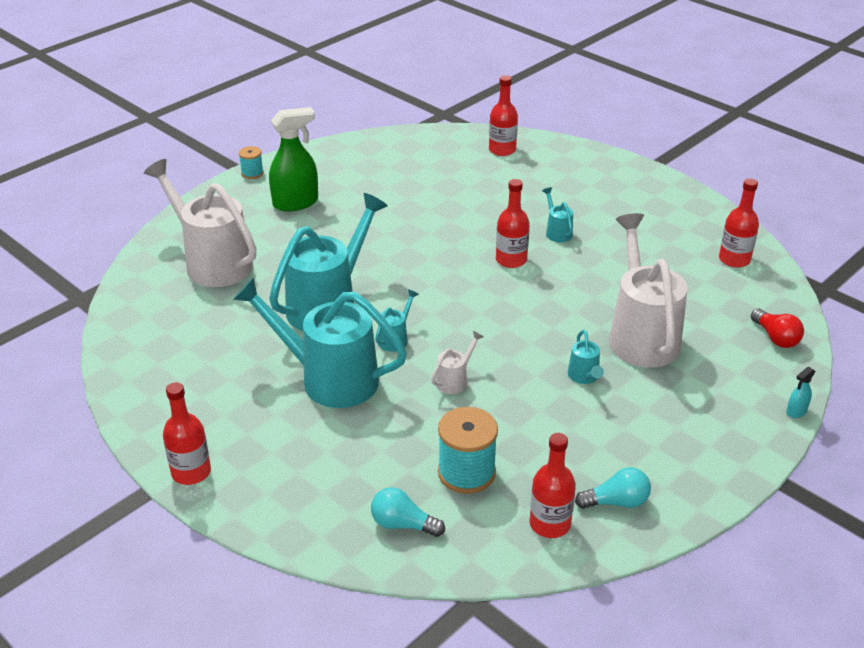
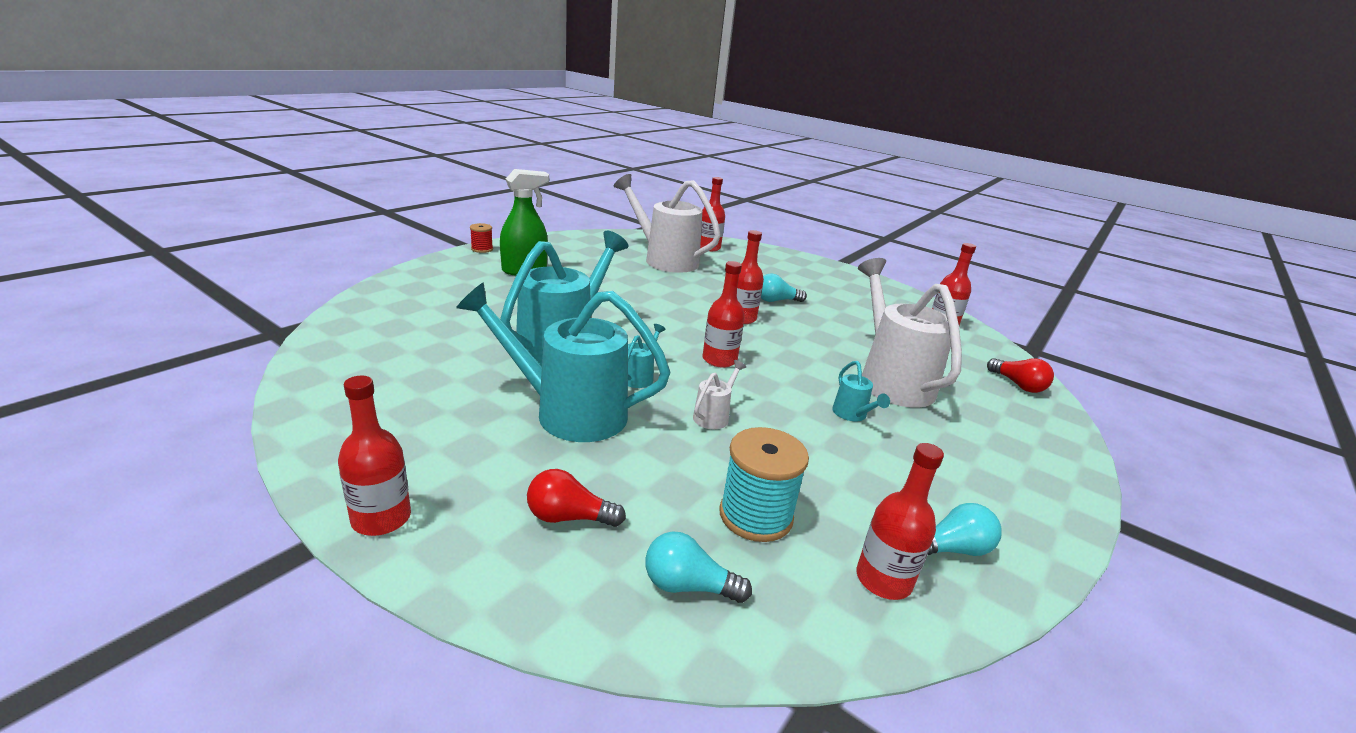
camera: 10 degrees left, 10 degrees down
white watering can [144,159,256,287] -> white watering can moved to [614,174,721,273]
turquoise spool [239,146,264,179] -> red spool [470,223,493,253]
turquoise watering can [542,187,573,242] -> turquoise light bulb [761,273,807,302]
turquoise spray bottle [786,367,816,418] -> none
none -> red light bulb [527,469,626,527]
none -> red bottle [703,261,745,368]

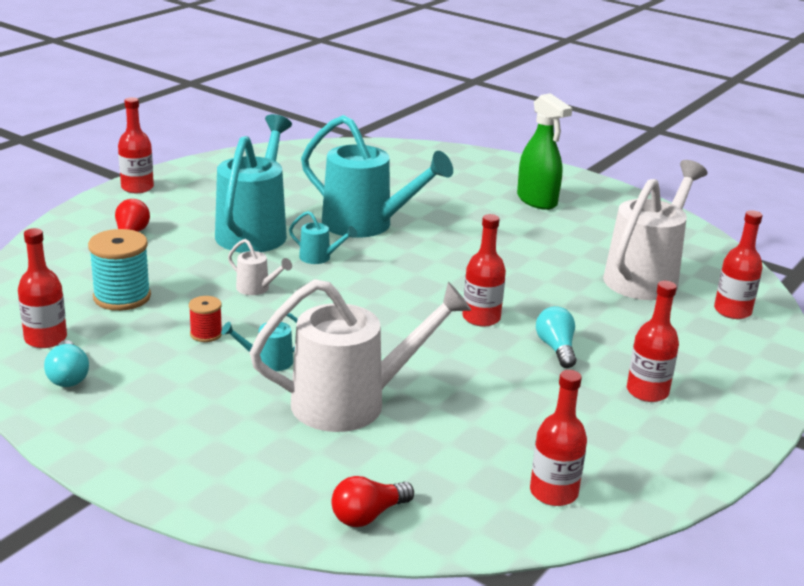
camera: 90 degrees right, 0 degrees up
red spool [470,223,493,253] -> red spool moved to [189,296,222,342]
turquoise light bulb [645,532,752,603] -> none
red bottle [703,261,745,368] -> red bottle moved to [627,281,679,402]

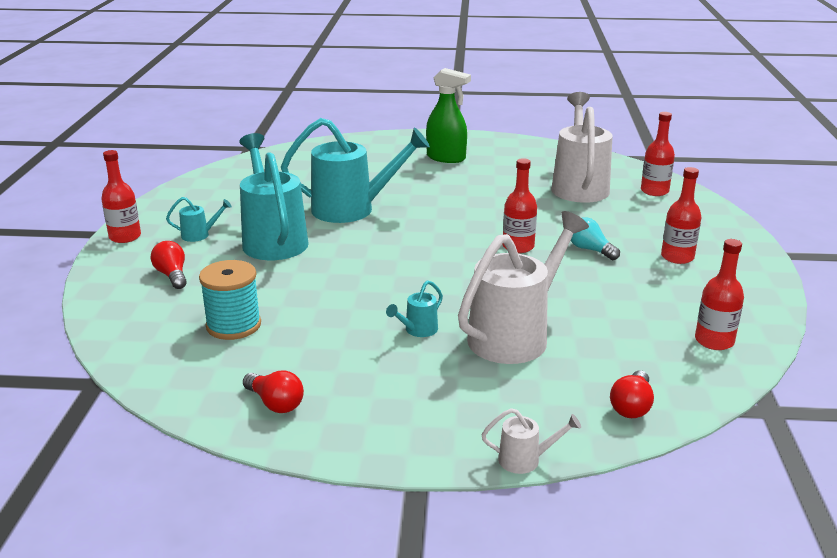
camera: 30 degrees left, 0 degrees up
red bottle [18,228,67,348] -> none
turquoise light bulb [44,340,89,387] -> red light bulb [243,370,304,413]
red spool [189,296,222,342] -> none
white watering can [228,239,292,295] -> white watering can moved to [481,408,581,474]
turquoise watering can [289,211,357,264] -> turquoise watering can moved to [166,197,232,242]

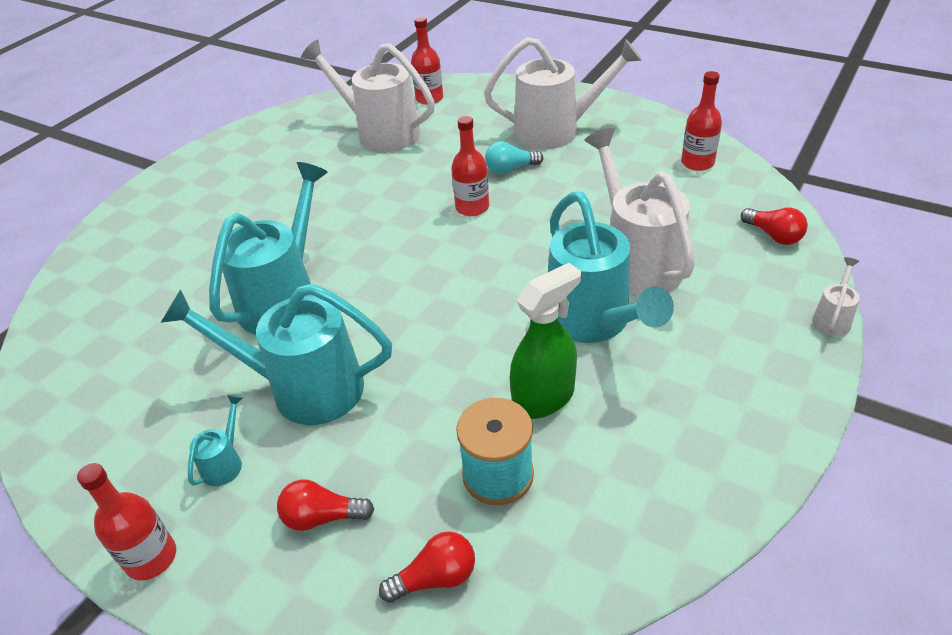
camera: 60 degrees left, 15 degrees up
red light bulb [243,370,304,413] -> red light bulb moved to [379,531,475,603]
turquoise watering can [386,280,443,337] -> turquoise watering can [548,192,674,343], size x2.39
green spray bottle [426,68,471,163] -> green spray bottle moved to [510,263,581,419]
red bottle [661,167,701,264] -> white watering can [484,37,642,149]

